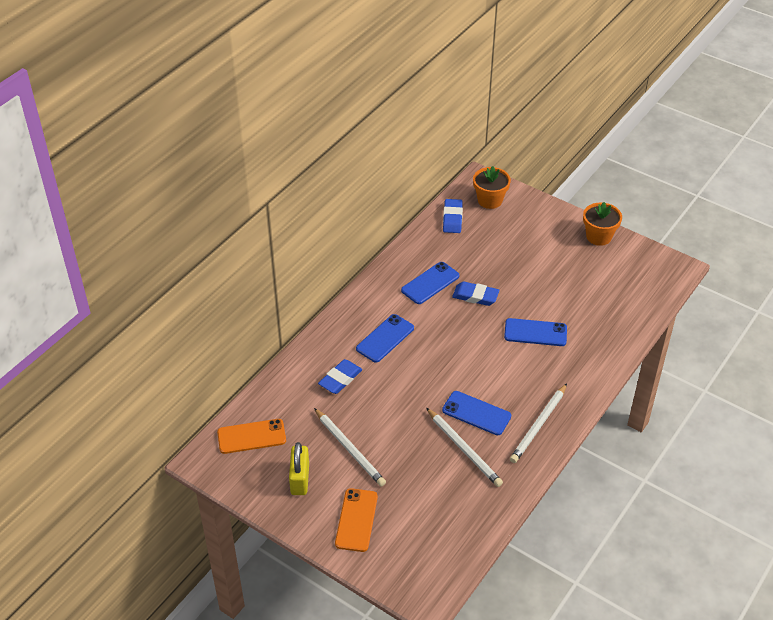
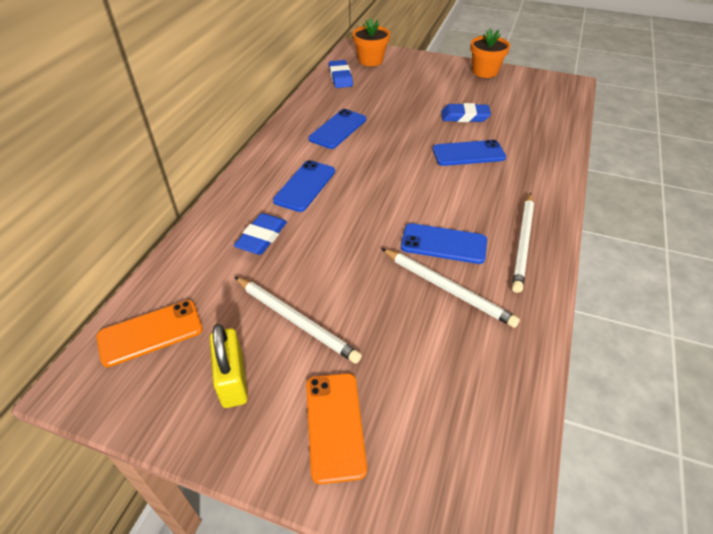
camera: 15 degrees left, 0 degrees up
blue eraser [452,282,499,306] -> blue eraser moved to [441,103,491,122]

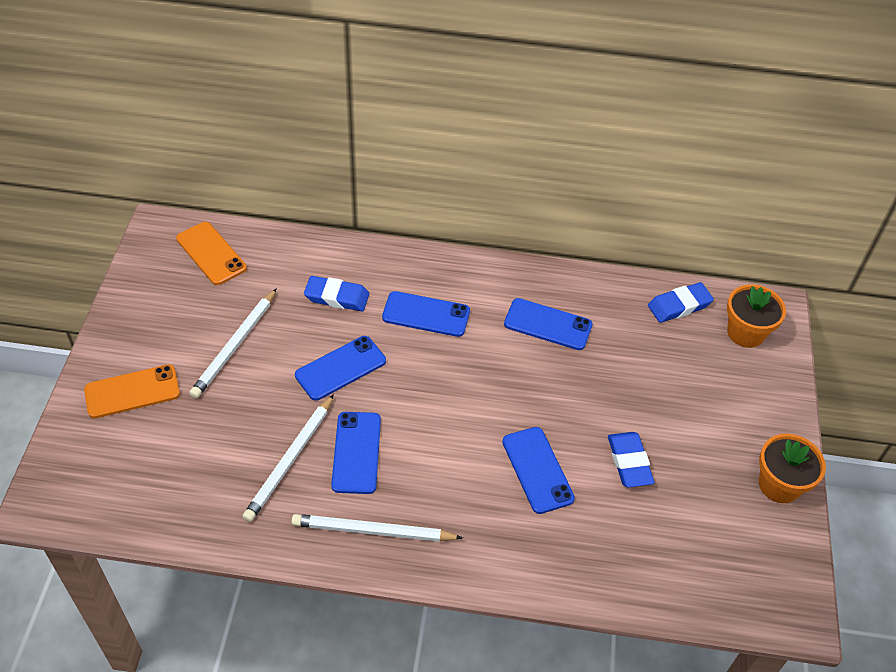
camera: 75 degrees right, 5 degrees up
yellow padlock [210,324,248,408] -> none
none -> blue phone [295,336,386,401]

